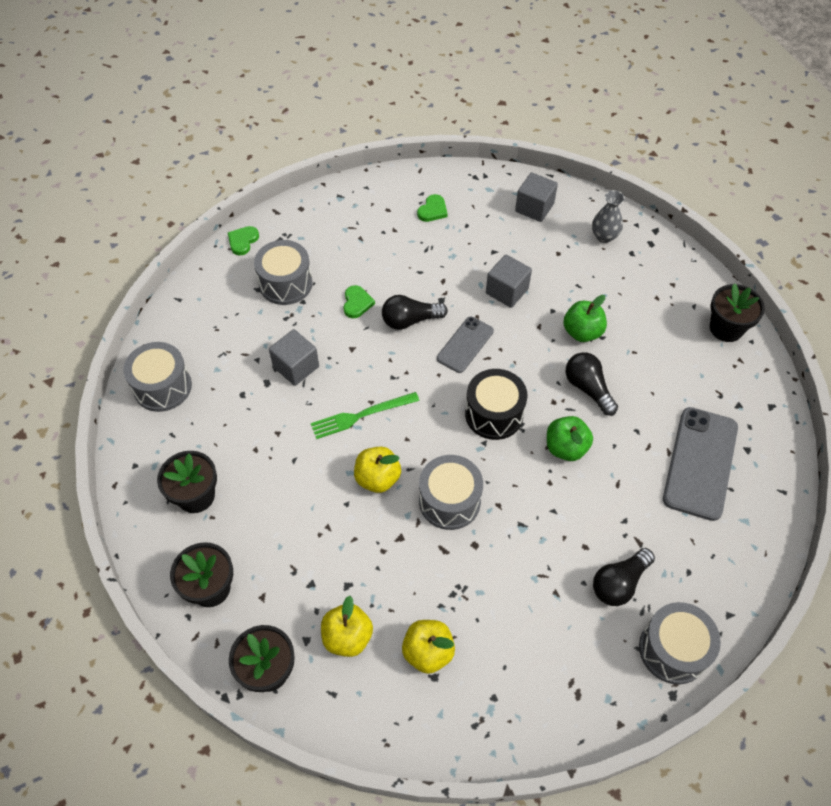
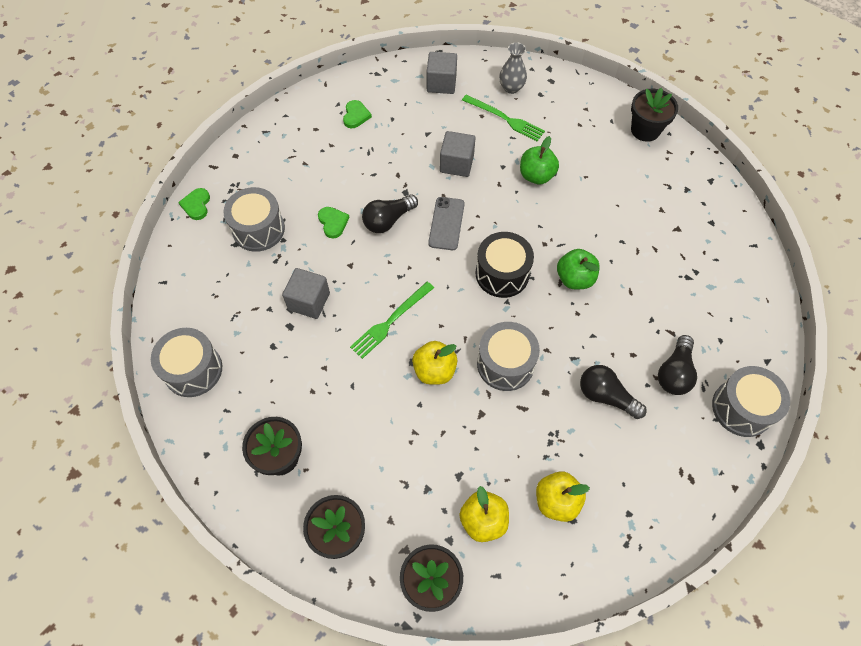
camera: 25 degrees left, 5 degrees up
black light bulb [566,352,618,416] -> black light bulb moved to [580,365,647,419]
grey phone [663,407,738,521] -> none
none -> green fork [462,95,545,141]

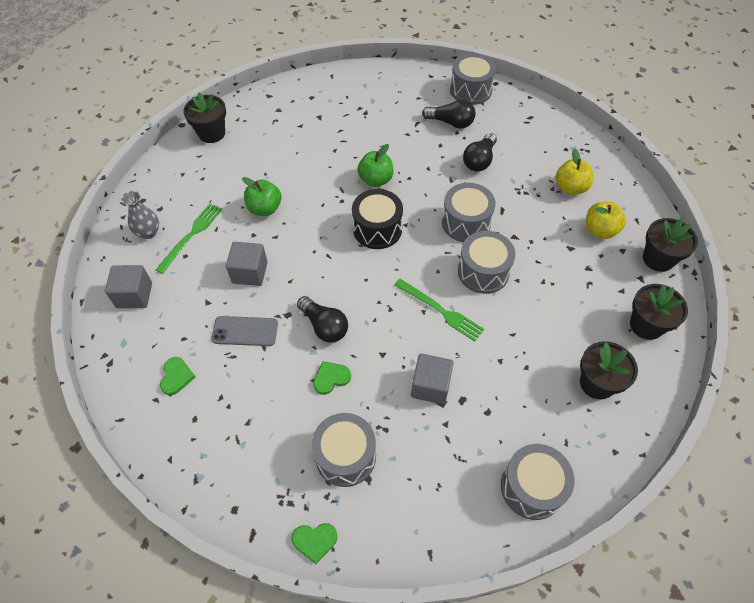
camera: 95 degrees left, 5 degrees down
green heart [343,100,372,128] -> green heart turned 90 degrees clockwise [160,357,195,395]
yellow apple [412,341,458,385] -> grey drum [458,231,515,294]
grey phone [428,197,465,250] -> grey phone moved to [211,316,278,346]

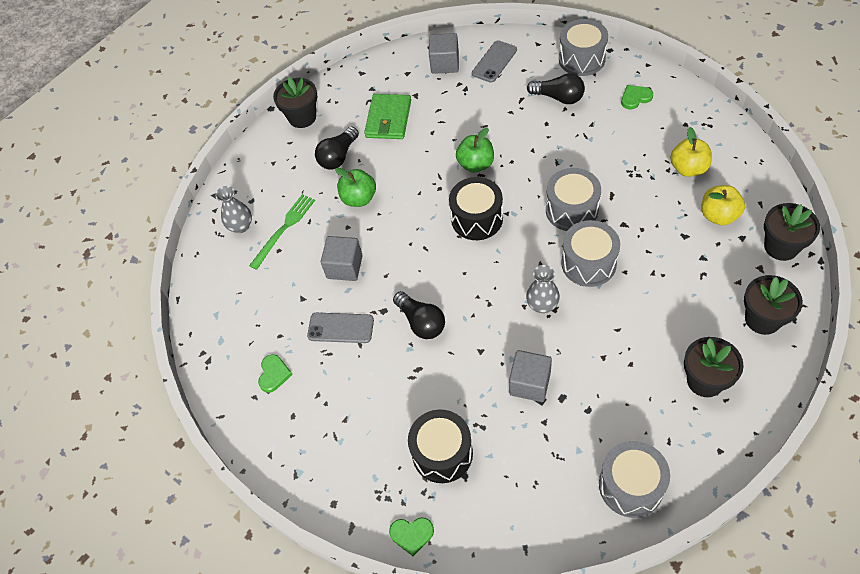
camera: 10 degrees right, 0 degrees up
grey cube [105,265,152,308] -> grey cube moved to [429,33,459,74]
grey drum [312,413,376,487] -> black drum [408,409,473,483]
green heart [313,361,351,395] -> green heart moved to [621,85,653,110]
green fork [395,279,484,342] -> grey vase [526,265,560,313]
black light bulb [463,133,497,172] -> black light bulb moved to [315,126,359,169]
none -> green wallet [364,94,411,139]
none -> grey phone [472,40,517,83]

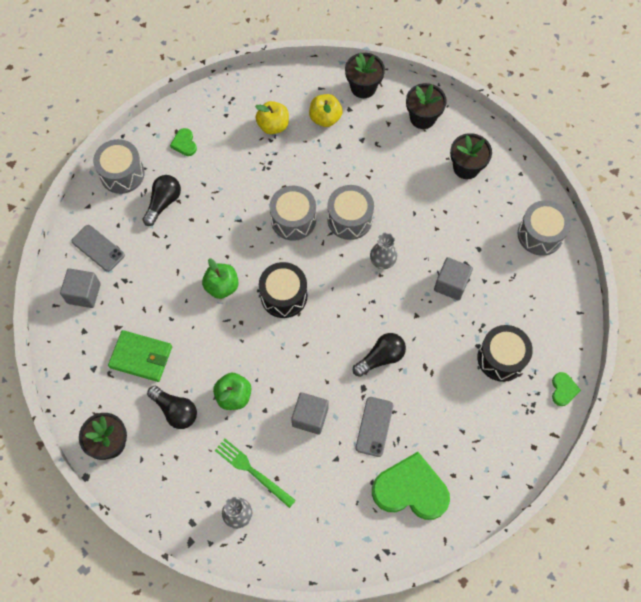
camera: 90 degrees left, 10 degrees up
green heart [258,354,293,393] -> green heart [372,452,450,520], size x2.18

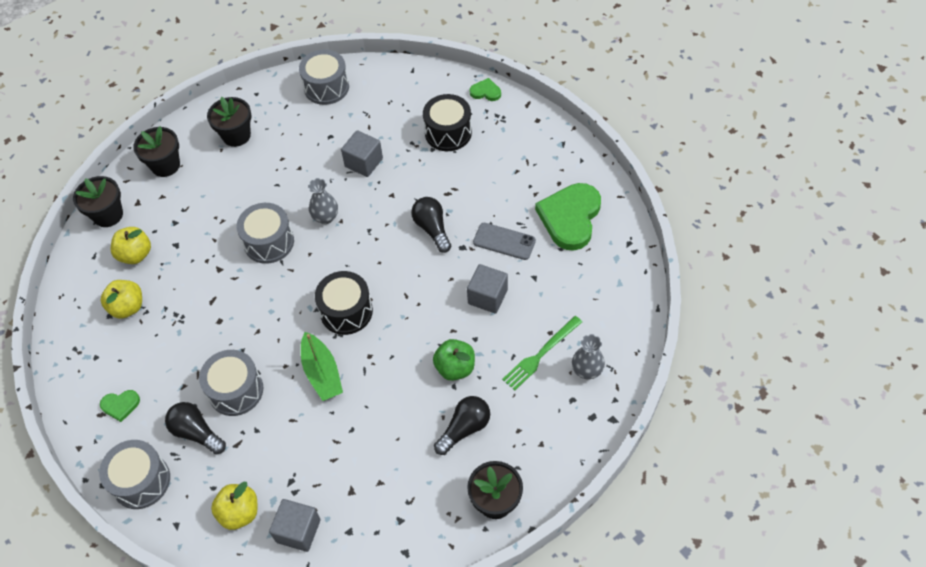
camera: 80 degrees left, 10 degrees down
grey phone [72,225,125,272] -> yellow apple [211,482,257,530]
green wallet [108,330,172,382] -> none
green apple [202,258,239,299] -> green boat [301,332,343,401]
grey drum [269,186,316,241] -> grey drum moved to [199,350,263,416]

